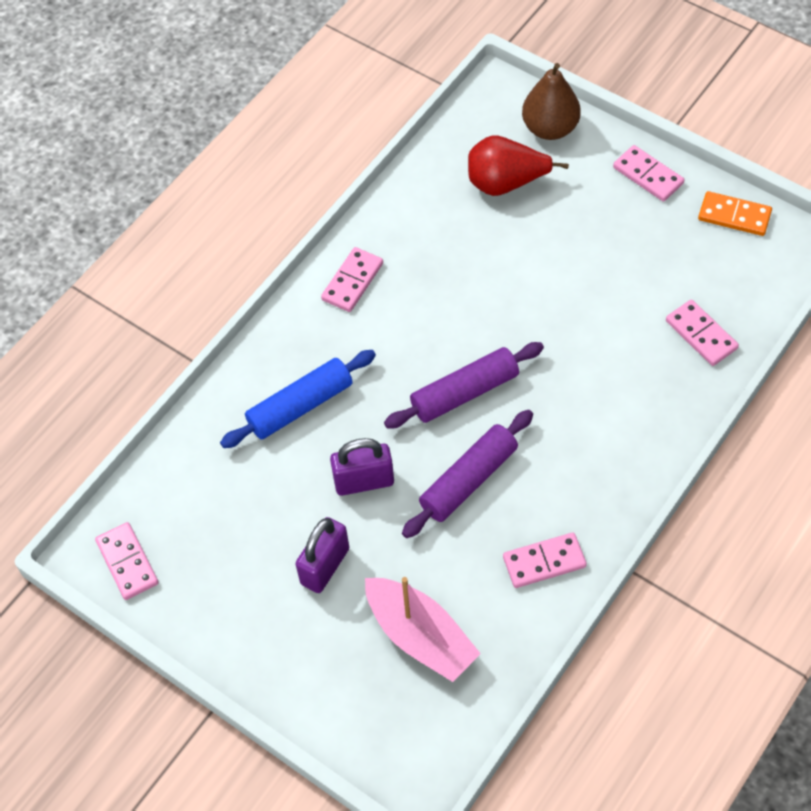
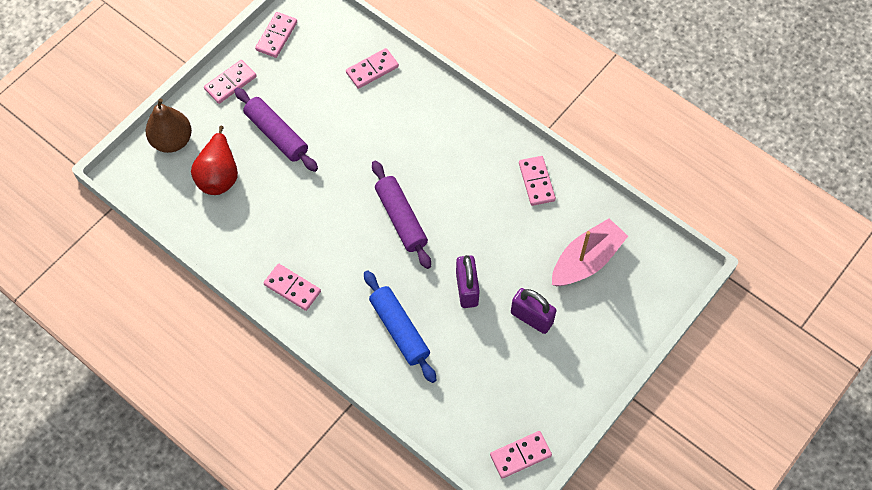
camera: 90 degrees left, 5 degrees up
purple rolling pin [402,410,533,538] -> purple rolling pin moved to [234,88,318,172]
orange domino [698,191,772,236] -> pink domino [255,12,297,58]

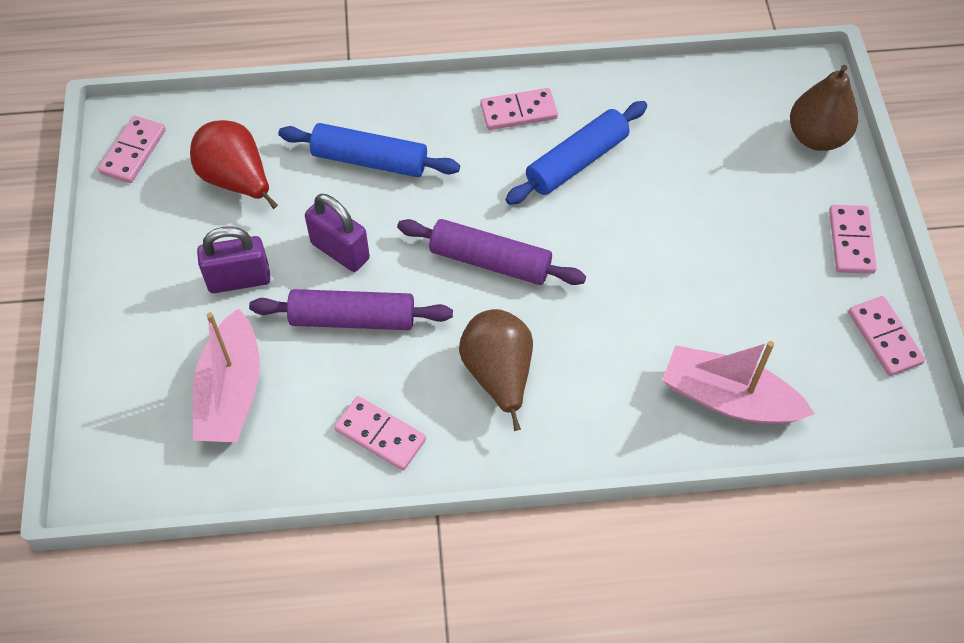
camera: 135 degrees right, 5 degrees down
red pear [191,126,238,195] -> red pear moved to [190,120,278,209]
purple rolling pin [234,88,318,172] -> purple rolling pin moved to [249,289,453,330]
pink domino [346,48,399,89] -> pink boat [662,341,815,424]
none -> brown pear [459,309,533,431]
none -> blue rolling pin [505,101,647,205]

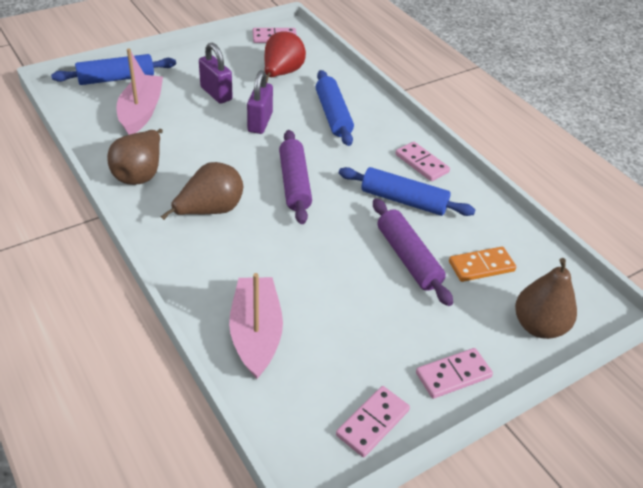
camera: 60 degrees right, 15 degrees down
pink boat [193,308,260,443] -> pink boat turned 120 degrees clockwise [116,49,163,135]
purple rolling pin [249,289,453,330] -> purple rolling pin moved to [373,198,453,306]
pink domino [334,396,426,471] -> brown pear [107,129,163,185]
none -> blue rolling pin [51,54,176,85]
none -> orange domino [449,247,516,282]

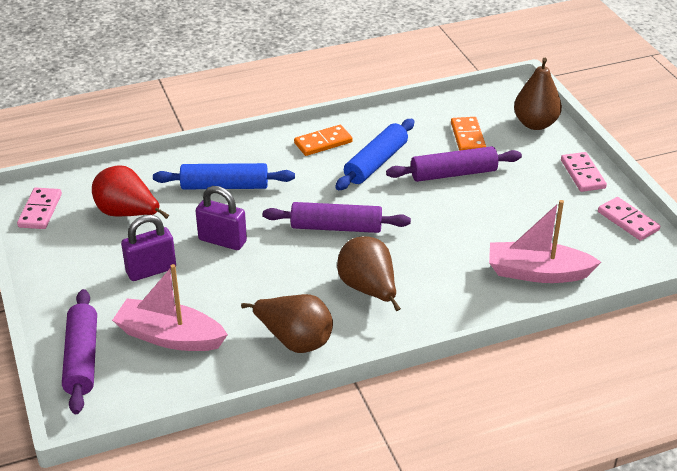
camera: 75 degrees left, 5 degrees down
blue rolling pin [51,54,176,85] -> purple rolling pin [62,289,97,414]
pink domino [395,142,450,181] -> orange domino [294,125,353,156]

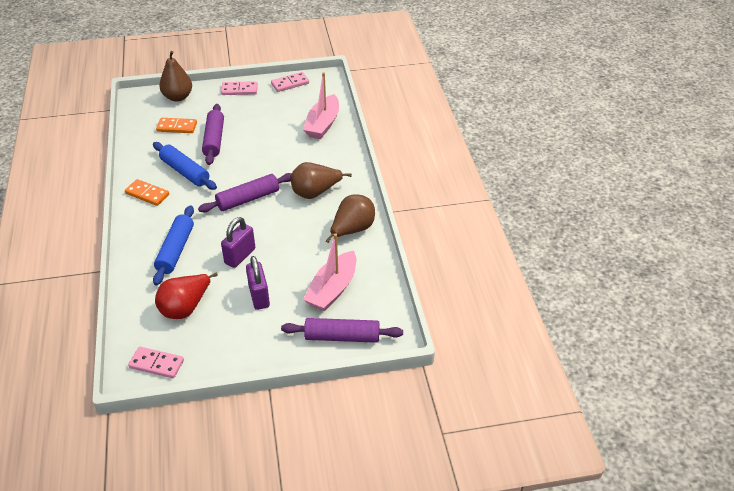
camera: 80 degrees left, 5 degrees up
purple rolling pin [263,202,411,233] -> purple rolling pin turned 45 degrees clockwise [198,173,292,212]
orange domino [294,125,353,156] -> orange domino turned 45 degrees counterclockwise [125,179,169,206]

